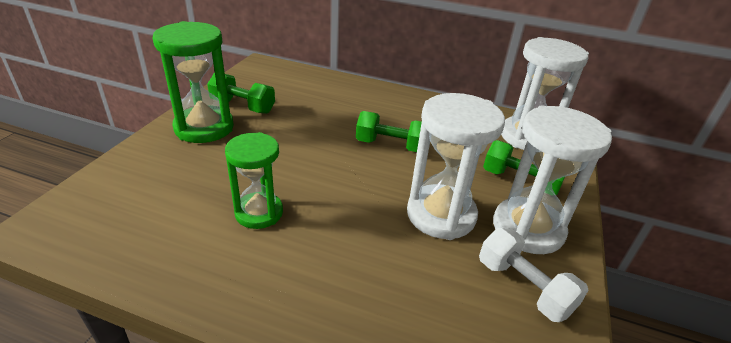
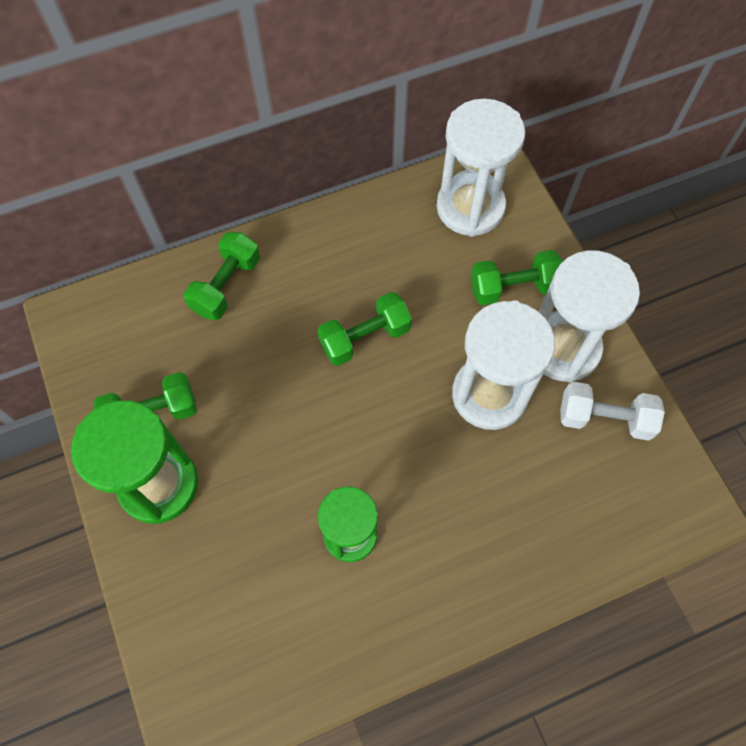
camera: 40 degrees left, 30 degrees up
none -> green dumbbell [184,232,260,320]

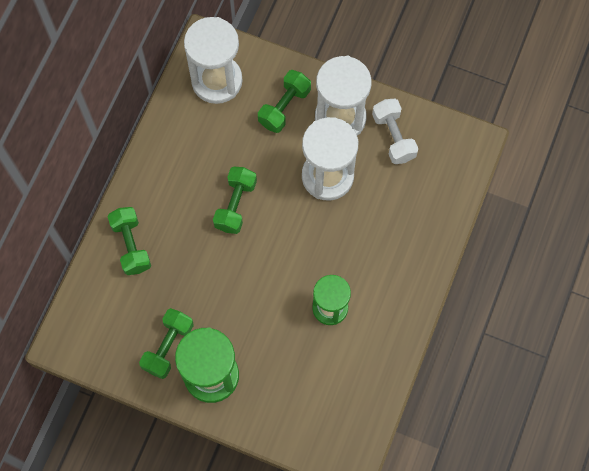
camera: 45 degrees left, 5 degrees up
white dumbbell [560,382,665,441] -> white dumbbell turned 75 degrees counterclockwise [372,99,418,164]

